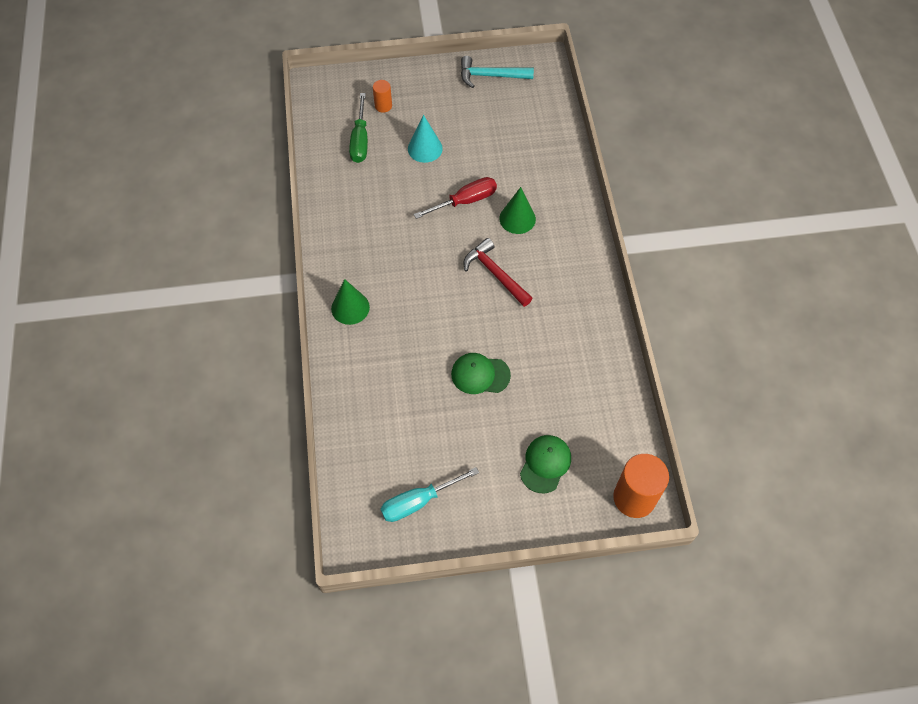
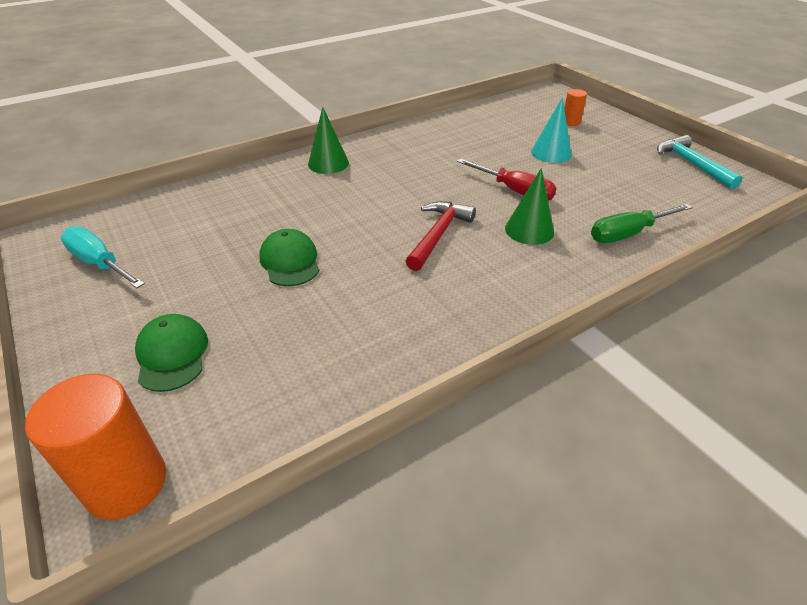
camera: 65 degrees right, 20 degrees down
green screwdriver [349,93,368,163] -> green screwdriver moved to [591,204,693,243]
green cap [520,435,571,493] -> green cap turned 105 degrees counterclockwise [135,314,208,392]

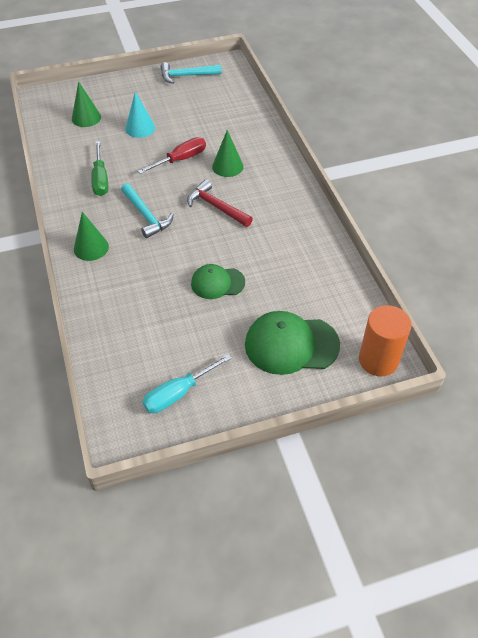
camera: 75 degrees left, 10 degrees up
green cap [135,314,208,392] -> green cap [245,311,340,375], size x1.63
orange cylinder [564,89,587,126] -> none
green screwdriver [591,204,693,243] -> green screwdriver moved to [91,141,108,196]
none -> green cone [72,81,101,127]
none -> turquoise hammer [121,183,174,238]

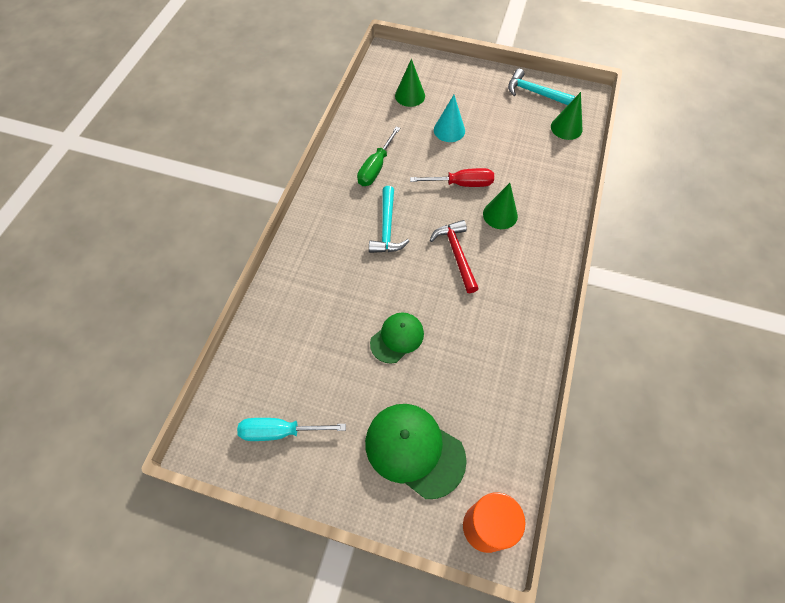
camera: 35 degrees right, 10 degrees up
green cone [74,212,109,261] -> green cone moved to [551,92,583,140]
green cap [191,264,245,299] -> green cap turned 105 degrees clockwise [370,312,424,364]

